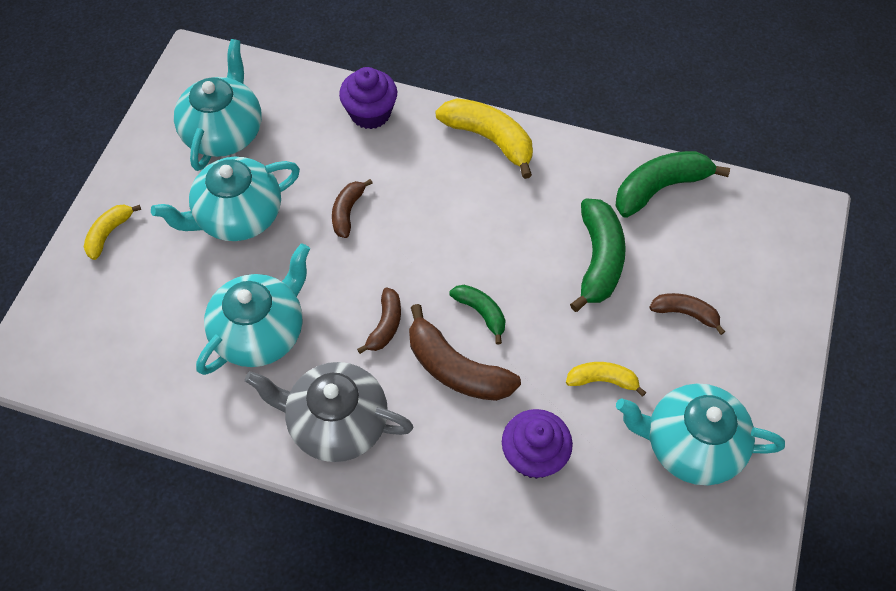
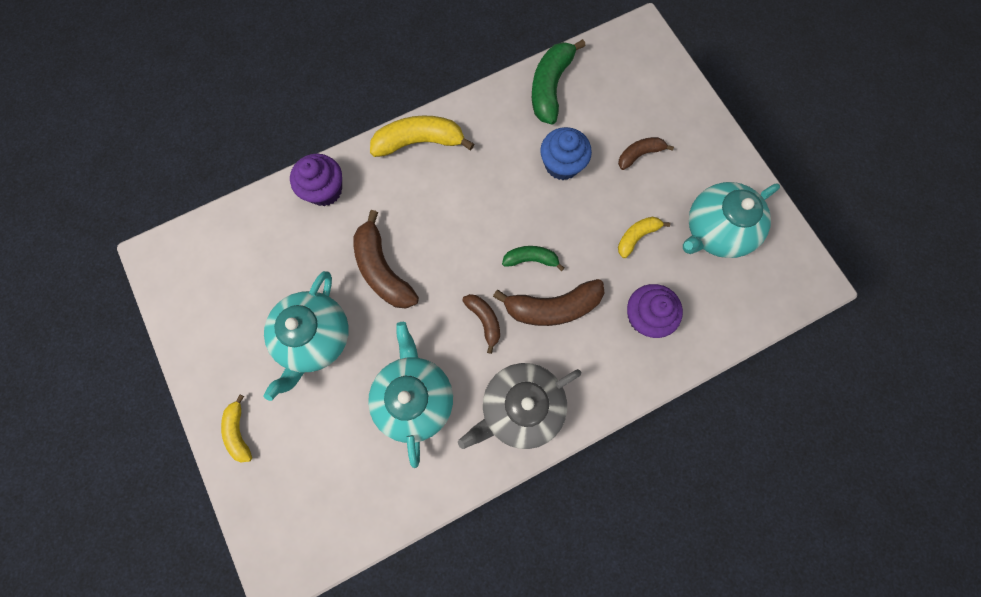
camera: 45 degrees left, 15 degrees up
turquoise teapot [174,39,262,171] -> none
brown banana [332,179,373,238] -> brown banana [354,210,419,308], size x1.74
green banana [570,198,626,312] -> blue cupcake [540,127,592,180]

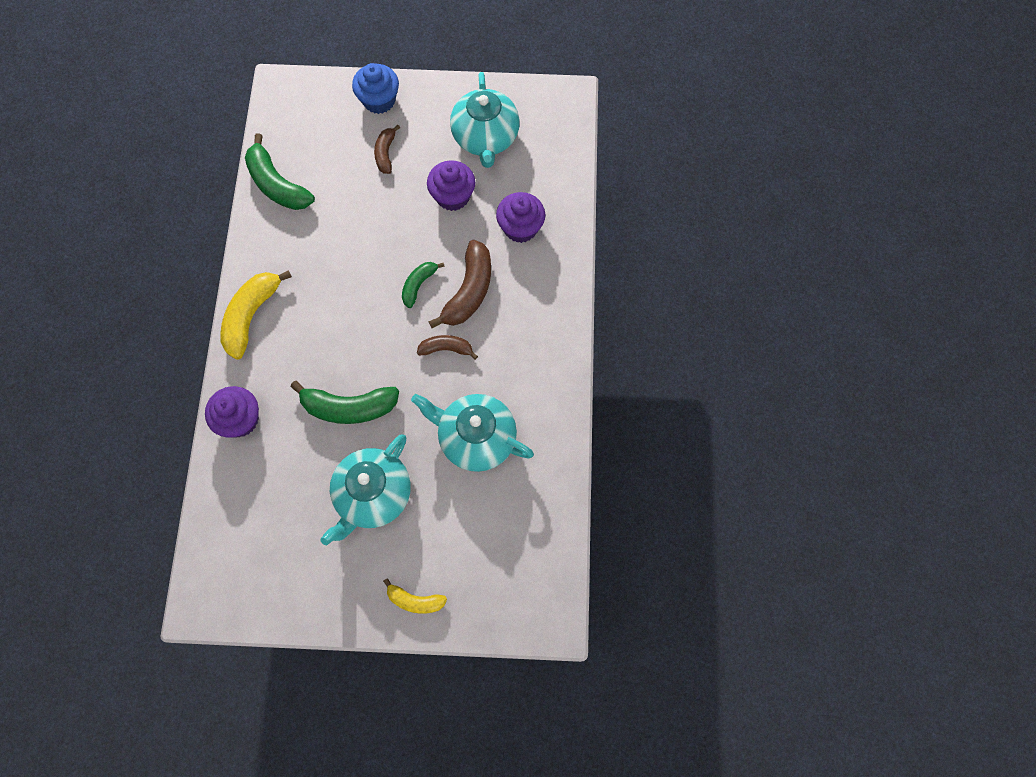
camera: 60 degrees left, 5 degrees down
turquoise teapot [264,271,349,401] -> turquoise teapot turned 75 degrees clockwise [320,435,411,545]
brown banana [354,210,419,308] -> green banana [290,381,399,424]
grey teapot [458,363,581,449] -> none
blue cupcake [540,127,592,180] -> blue cupcake moved to [352,63,399,114]
yellow banana [618,217,670,258] -> purple cupcake [427,160,475,211]

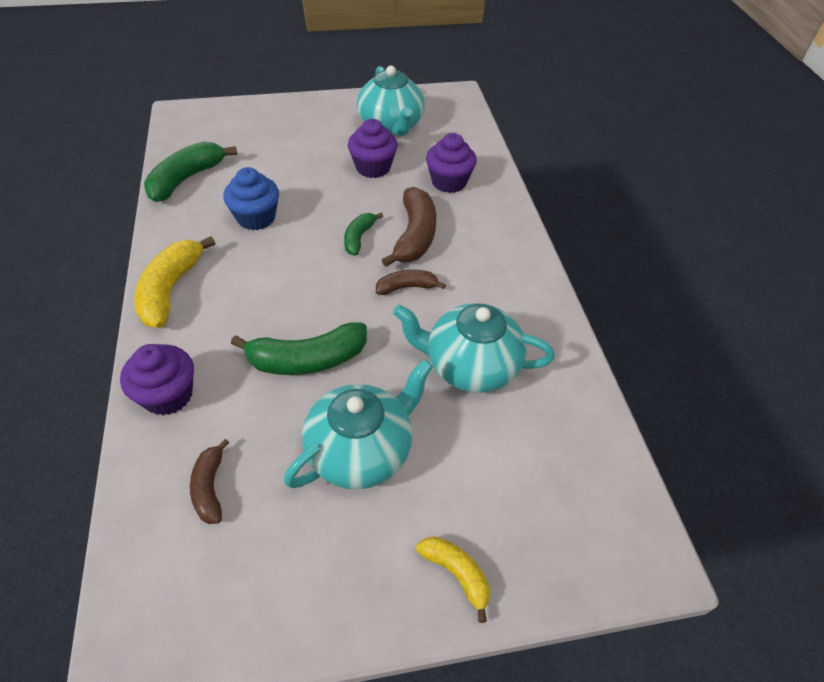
camera: 15 degrees left, 20 degrees down
green banana [245,133,315,210] -> green banana turned 90 degrees clockwise [144,141,237,202]
turquoise teapot [320,435,411,545] -> turquoise teapot turned 150 degrees counterclockwise [284,359,433,489]
blue cupcake [352,63,399,114] -> blue cupcake moved to [223,167,279,230]
brown banana [374,125,400,174] -> brown banana moved to [190,439,229,524]
yellow banana [383,578,447,614] -> yellow banana turned 135 degrees counterclockwise [416,537,490,623]

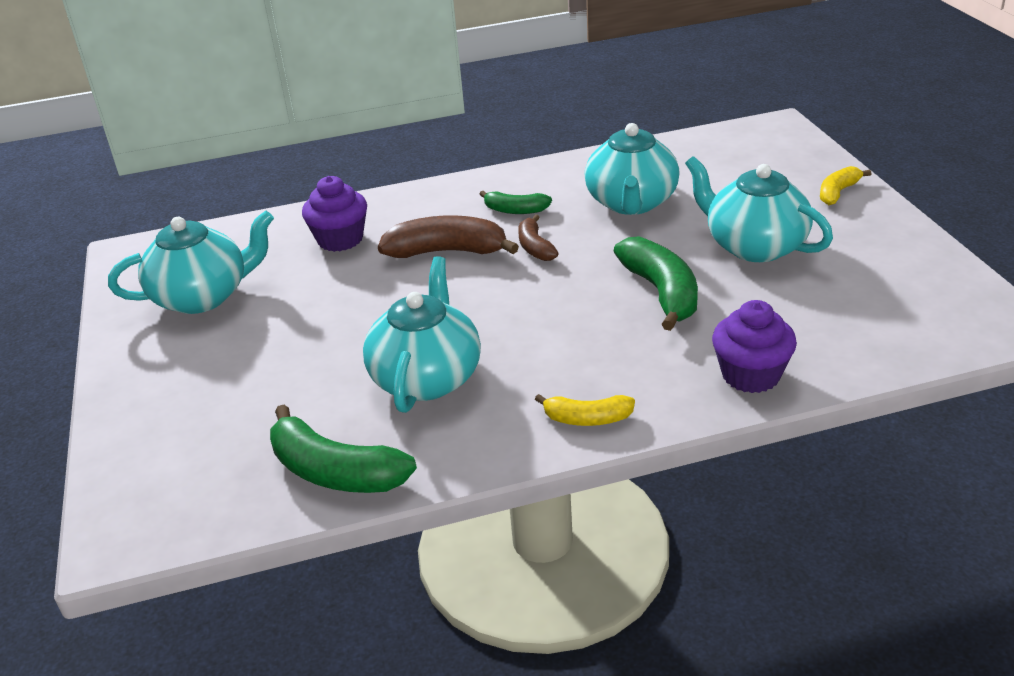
camera: 90 degrees left, 15 degrees down
yellow banana [134,236,215,328] -> yellow banana [535,394,635,426], size x0.57
brown banana [190,439,229,524] -> none
blue cupcake [223,167,279,230] -> turquoise teapot [363,256,481,413]
green banana [344,212,383,255] -> green banana moved to [480,191,552,214]
purple cupcake [348,119,398,178] -> none

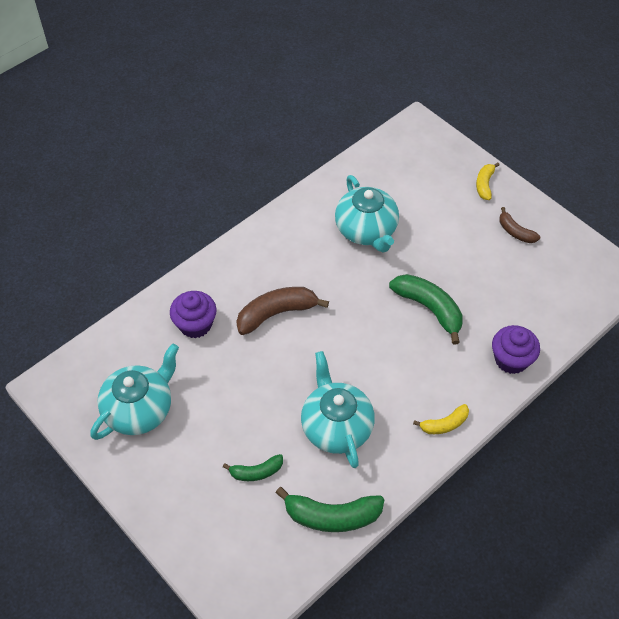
camera: 30 degrees left, 20 degrees up
green banana [480,191,552,214] -> green banana moved to [223,454,283,481]
brown banana [518,214,559,261] -> brown banana moved to [499,207,540,243]
turquoise teapot [685,156,833,262] -> none

